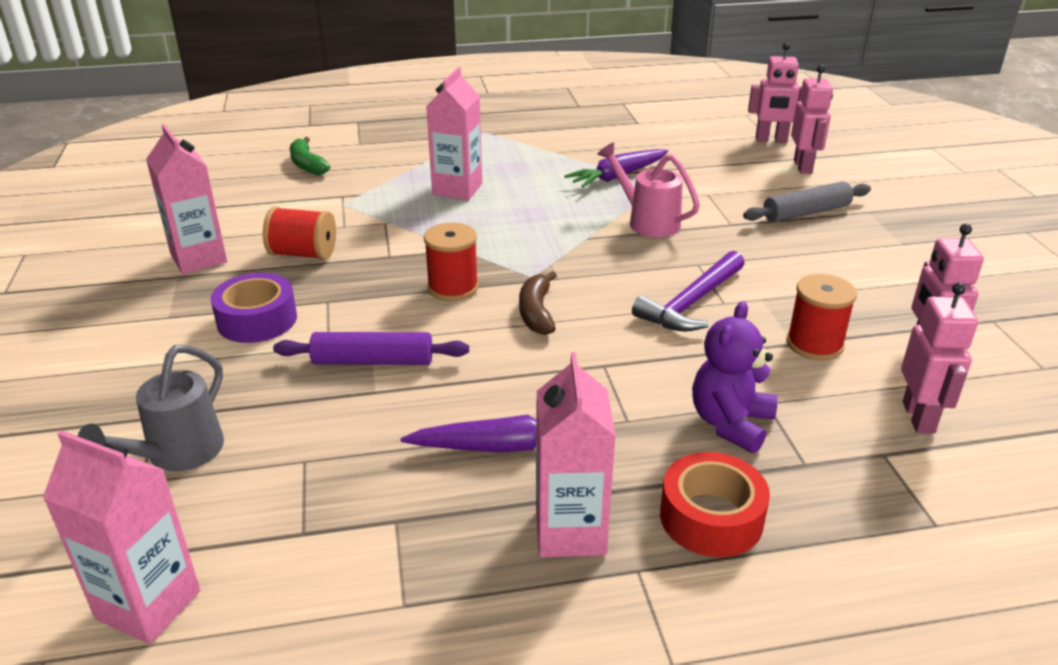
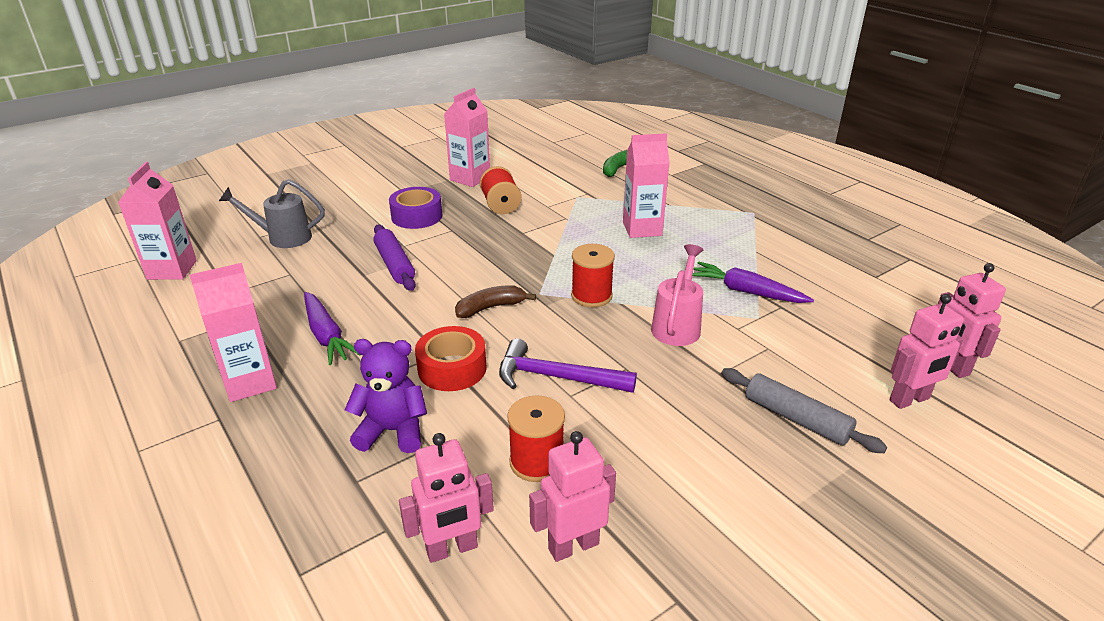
camera: 65 degrees right, 0 degrees up
red spool [424,223,479,301] -> red spool moved to [571,244,615,307]
red tape [660,452,770,557] -> red tape moved to [415,326,487,391]

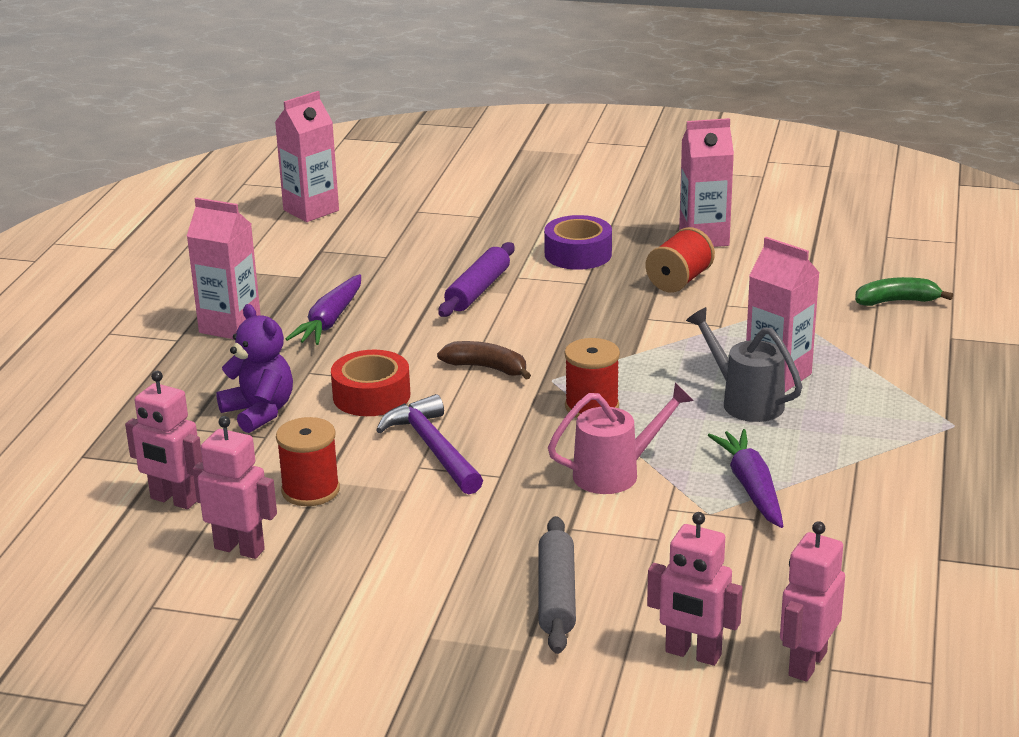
camera: 50 degrees right, 5 degrees down
grey watering can [219,179,325,248] -> grey watering can moved to [686,307,802,422]

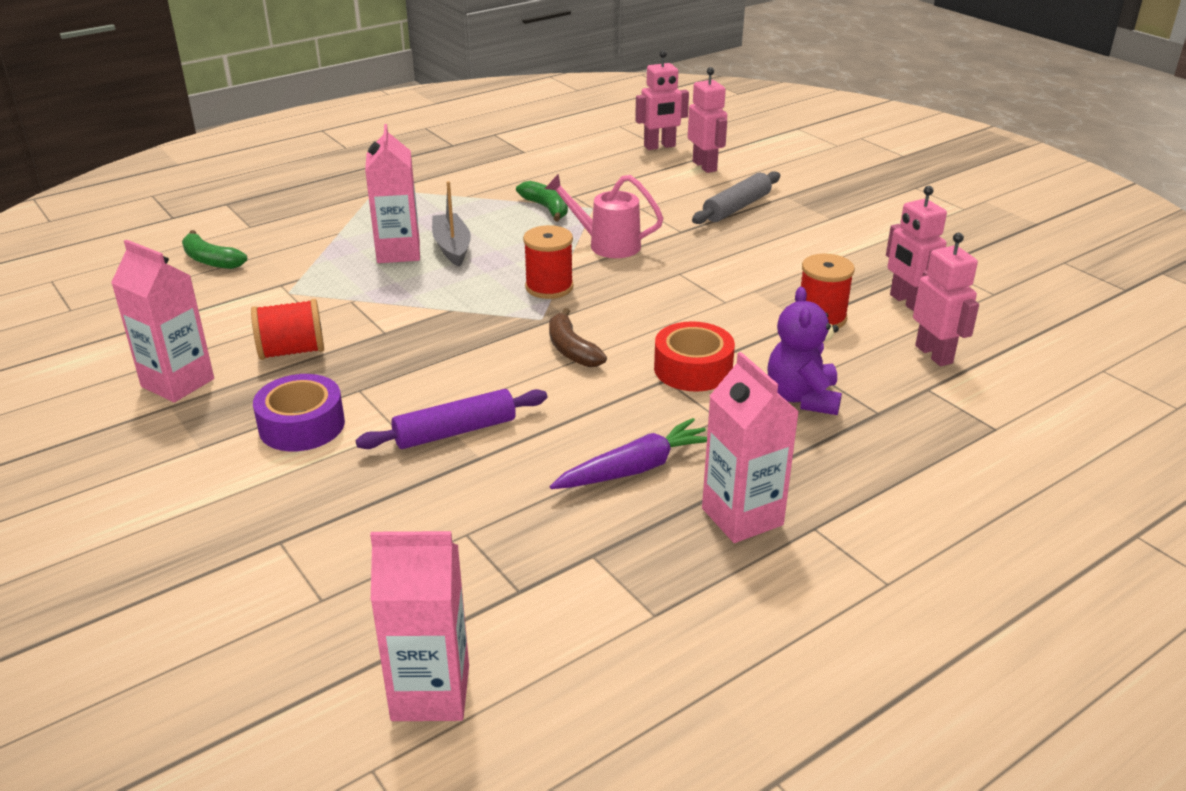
camera: 140 degrees left, 5 degrees up
purple hammer [376,394,483,494] -> none
grey watering can [686,307,802,422] -> grey boat [432,181,471,267]
purple carrot [708,429,783,528] -> green banana [516,181,568,221]

